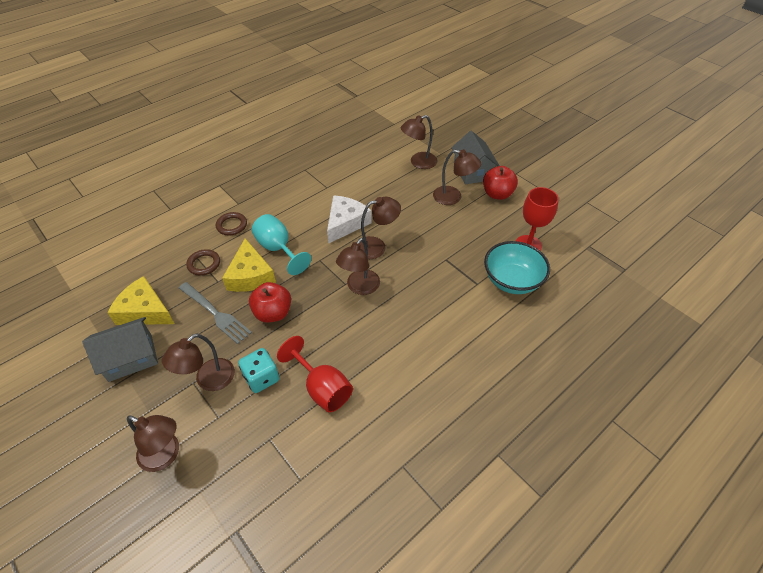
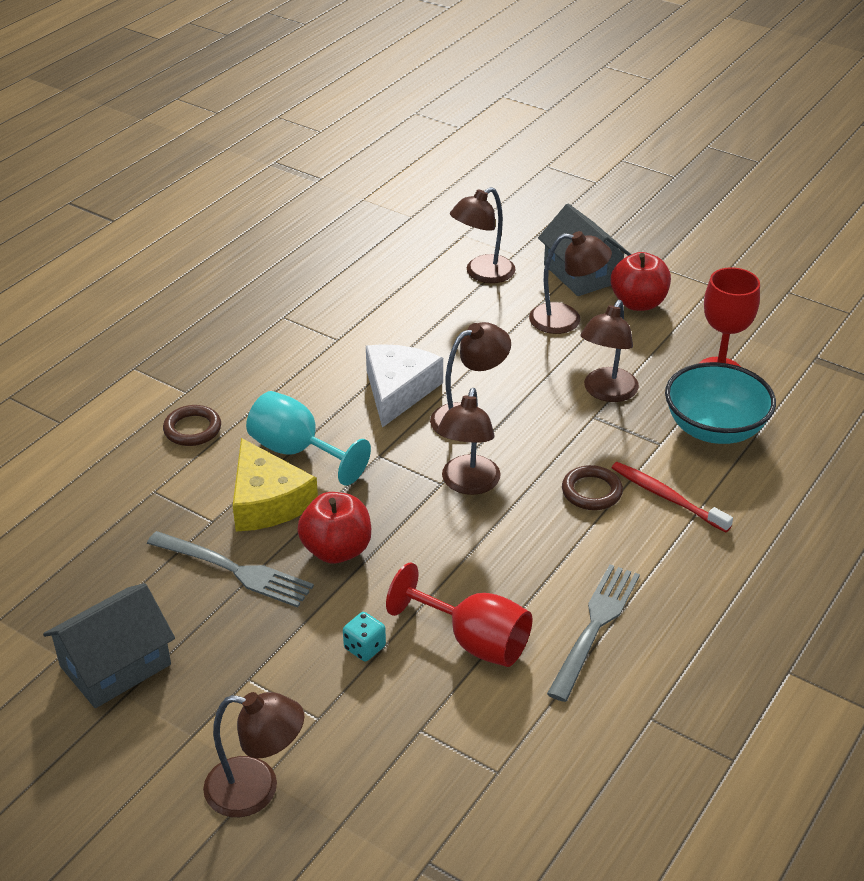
camera: 15 degrees left, 10 degrees down
yellow cheese [108,276,174,325] -> none
brown lamp [162,334,235,391] -> brown lamp moved to [580,300,639,402]
brown ring [186,249,220,276] -> brown ring moved to [562,465,623,510]
turquoise dice [238,348,279,393] -> turquoise dice [343,612,386,661], size x0.63
none -> grey fork [547,564,640,702]
none -> red toothbrush [612,462,733,532]

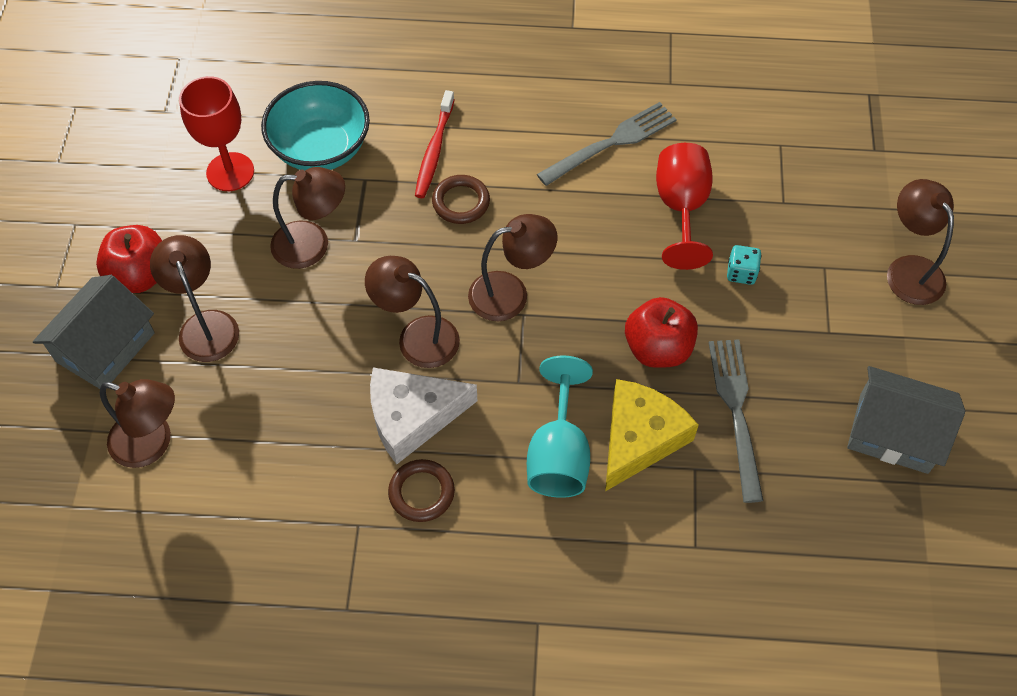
camera: 120 degrees left, 20 degrees up
brown ring [163,405,221,446] -> brown ring moved to [388,459,455,522]
grey fork [547,564,640,702] -> grey fork turned 150 degrees clockwise [537,102,677,186]

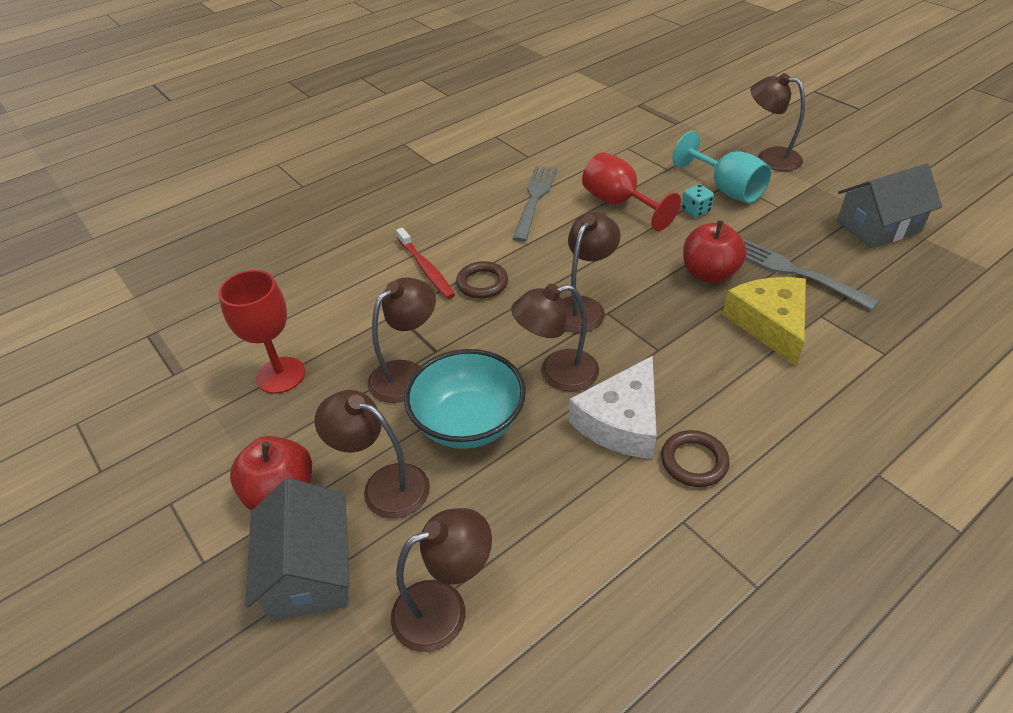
camera: 40 degrees left, 15 degrees down
turquoise bowl [261,81,370,170] -> turquoise bowl moved to [404,349,526,449]
turquoise goblet [527,356,593,498] -> turquoise goblet moved to [673,131,771,203]

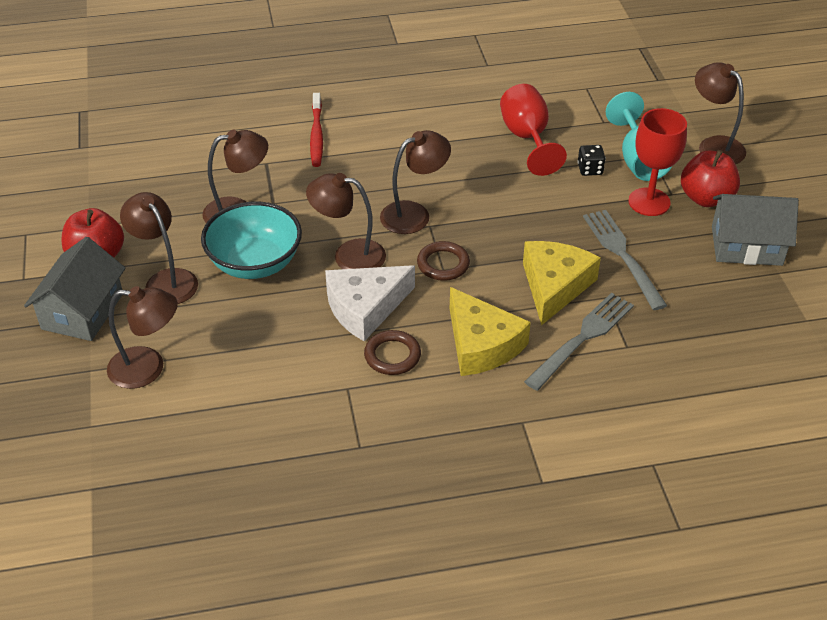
camera: 25 degrees right, 0 degrees up
red goblet [218,270,305,394] -> red goblet moved to [628,108,687,216]
brown ring [456,261,508,299] -> brown ring moved to [417,241,470,281]
grey fork [512,166,557,242] -> grey fork moved to [524,293,634,391]
turquoise dice [682,184,714,218] -> black dice [577,145,606,176]
red apple [683,220,747,283] -> red apple moved to [681,150,740,207]
none -> yellow cheese [450,287,531,376]

